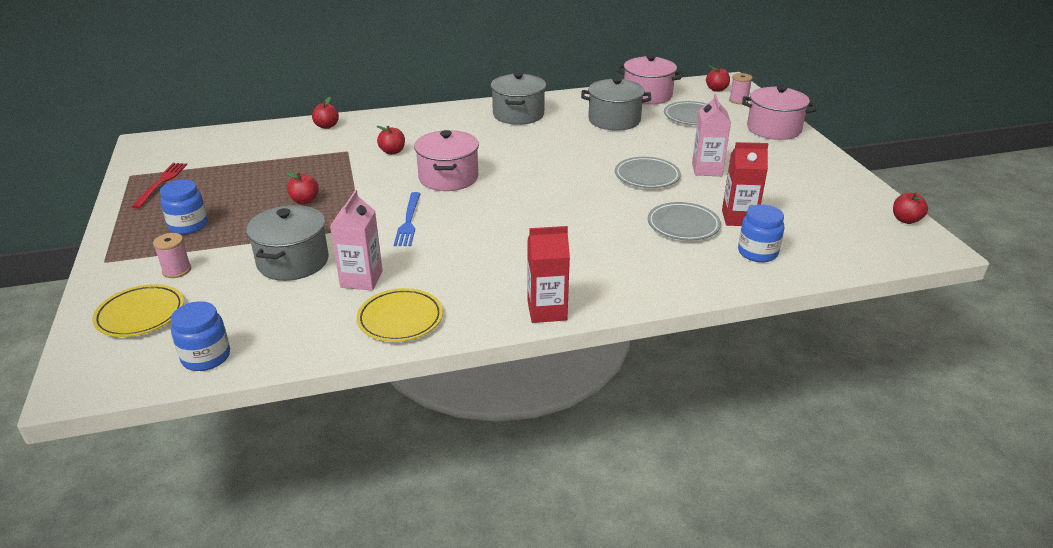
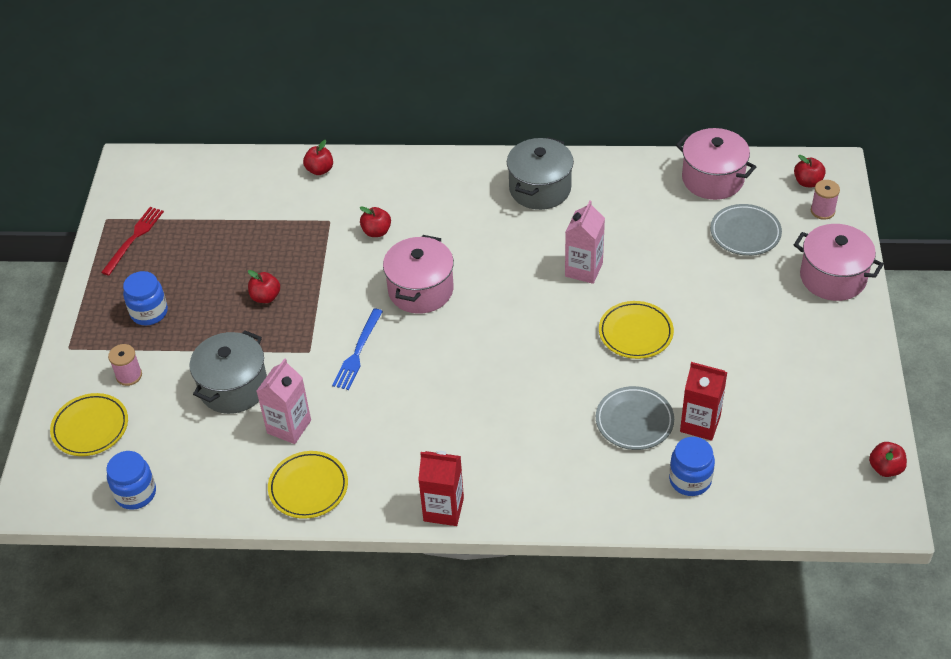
camera: 20 degrees right, 15 degrees up
grey pot [581,77,651,131] -> none
grey plate [615,157,681,188] -> yellow plate [599,301,674,359]
pink carton [692,94,731,176] -> pink carton moved to [565,200,605,284]

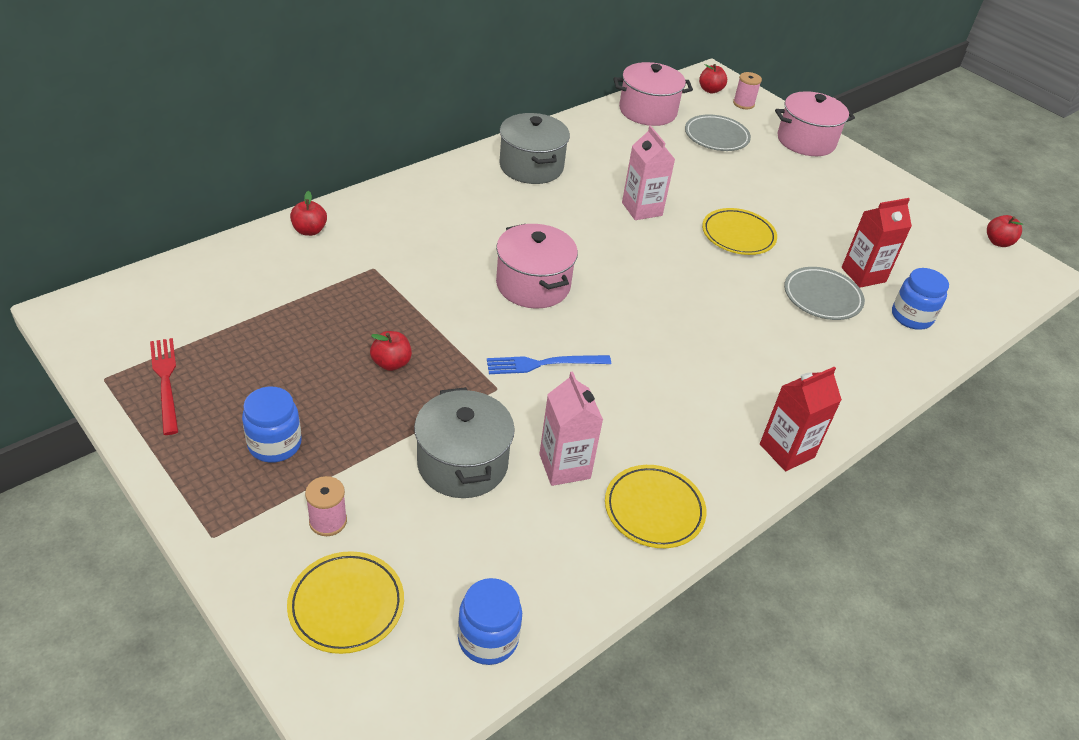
camera: 50 degrees left, 5 degrees down
blue fork [332,309,383,390] -> blue fork turned 105 degrees clockwise [487,355,611,374]
red apple [360,206,391,237] -> none

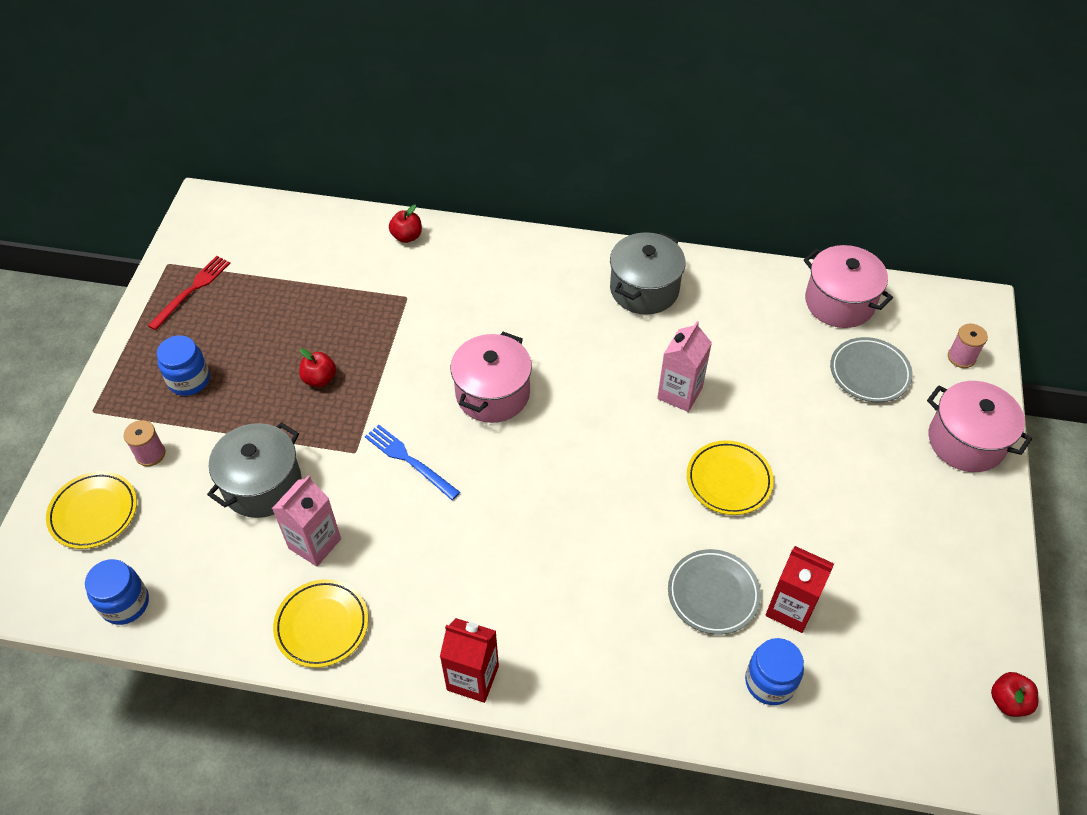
camera: 55 degrees right, 10 degrees up
red apple [699,64,727,93] -> none

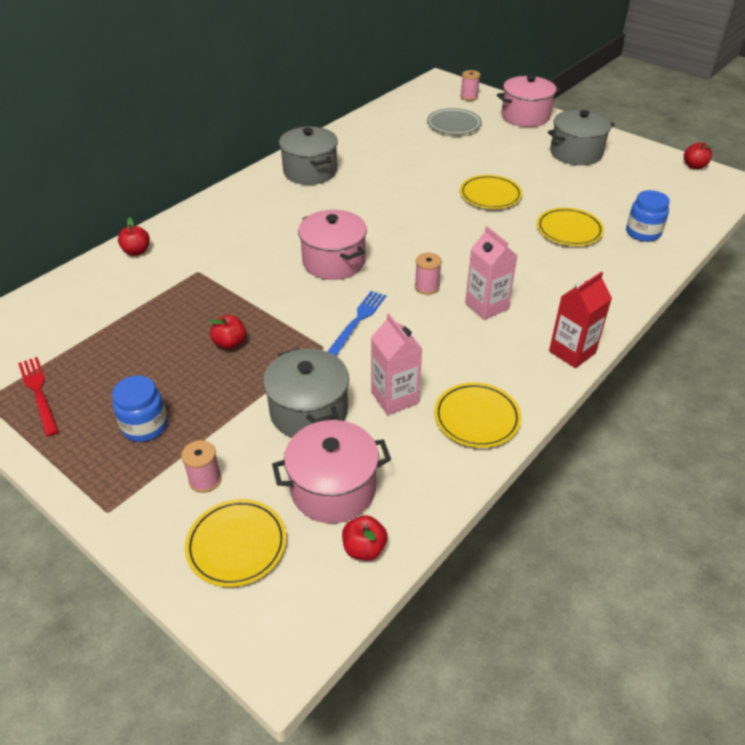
camera: 60 degrees left, 10 degrees down
blue jar [85,559,149,625] -> red apple [342,515,387,560]
blue fork [365,425,460,500] -> blue fork turned 135 degrees clockwise [327,291,386,356]
pink carton [657,321,712,412] -> pink carton moved to [465,226,518,320]
grey plate [668,549,761,635] -> yellow plate [537,208,604,246]
red carton [765,546,834,633] -> none
pink pot [804,245,893,328] -> pink pot moved to [272,420,391,523]
none -> pink spool [415,253,442,295]
none -> grey pot [548,110,615,165]

